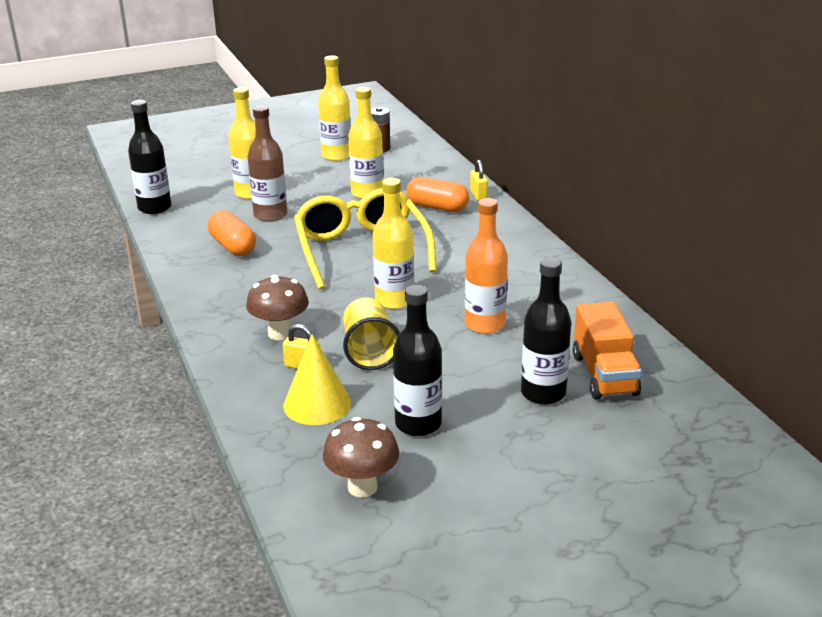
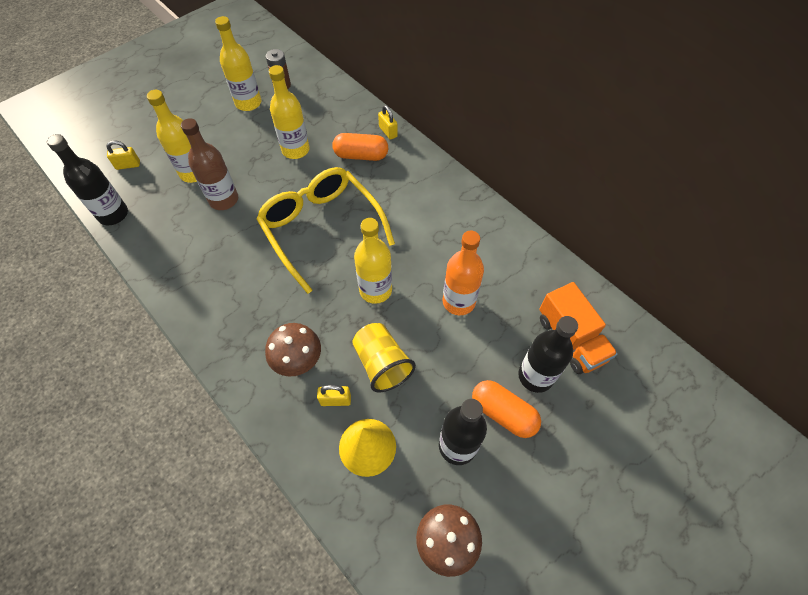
camera: 20 degrees left, 30 degrees up
orange capsule [208,210,256,256] -> orange capsule moved to [472,380,541,438]
none -> yellow padlock [106,140,140,170]

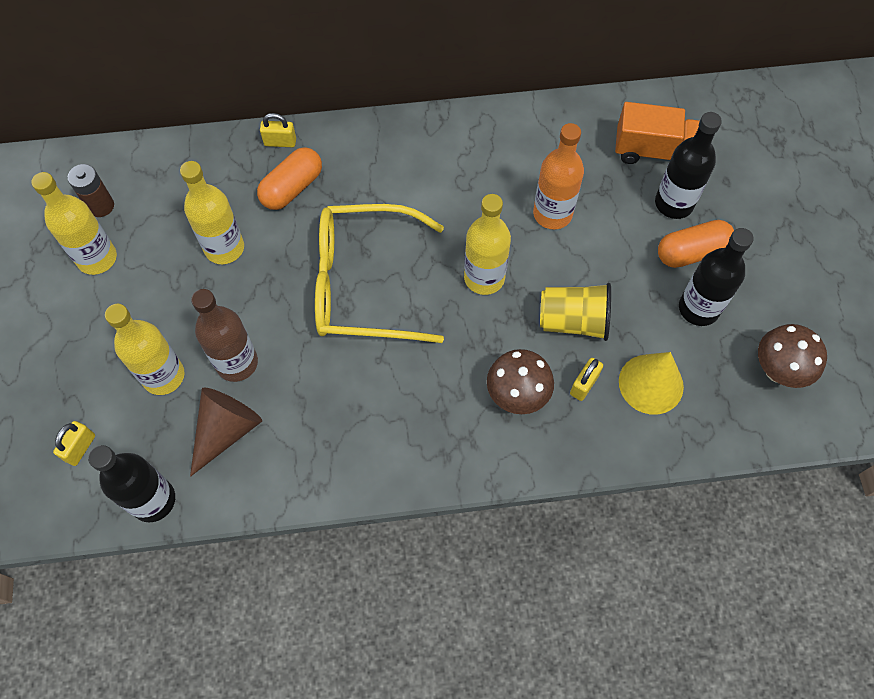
camera: 55 degrees left, 5 degrees up
none -> brown cone [190,387,262,477]

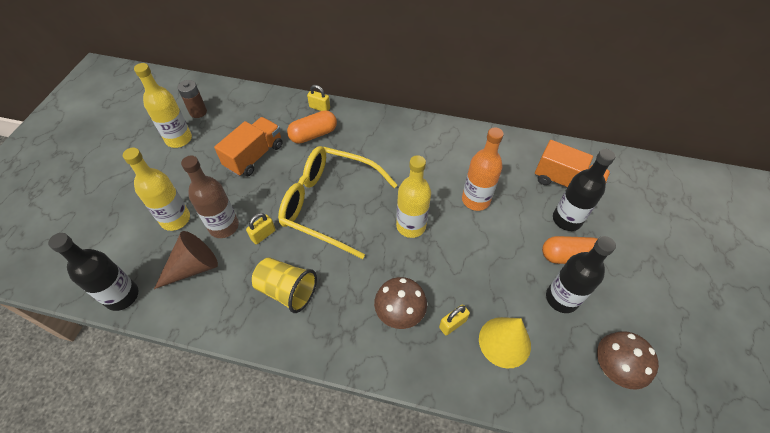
camera: 20 degrees right, 10 degrees down
yellow padlock [53,421,95,466] -> yellow padlock moved to [246,213,276,244]
yellow bottle [180,161,244,264] -> orange truck [214,117,283,176]
yellow cup [540,283,611,341] -> yellow cup moved to [252,257,317,313]

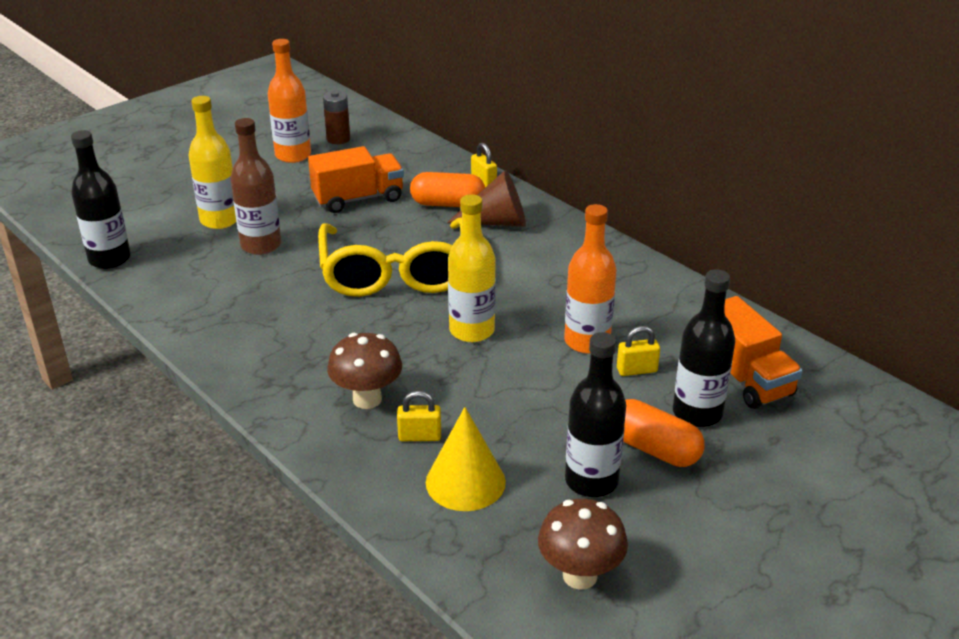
camera: 35 degrees right, 20 degrees down
yellow bottle [134,63,192,148] -> orange bottle [268,39,311,163]
brown cone [154,231,218,289] -> brown cone moved to [447,170,526,227]
yellow padlock [246,213,276,244] -> yellow padlock moved to [617,326,660,376]
yellow cup [252,257,317,313] -> none
yellow glasses [278,146,397,259] -> yellow glasses turned 150 degrees counterclockwise [318,217,462,297]

